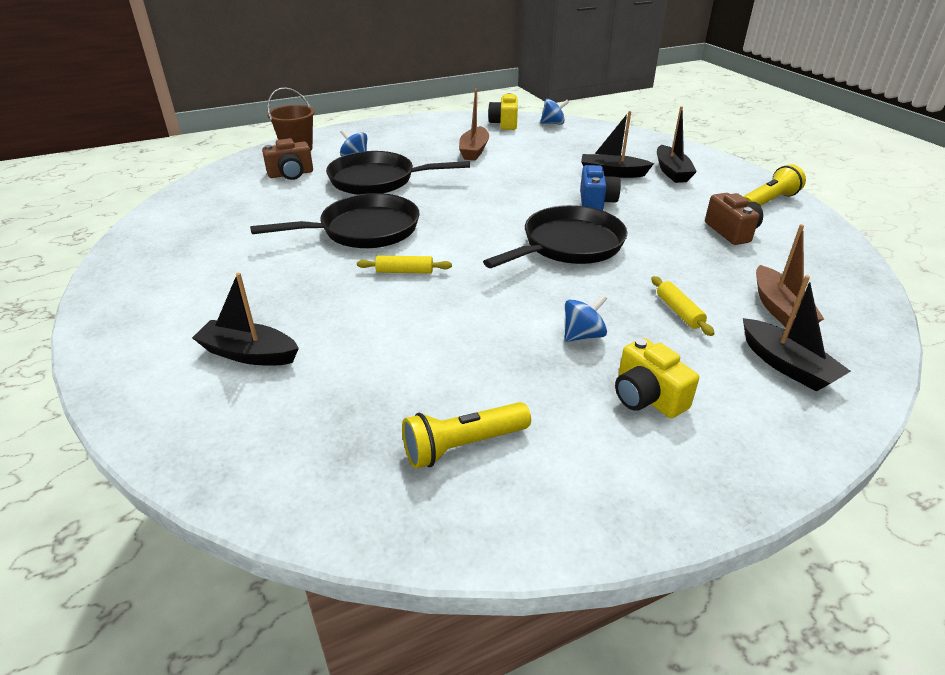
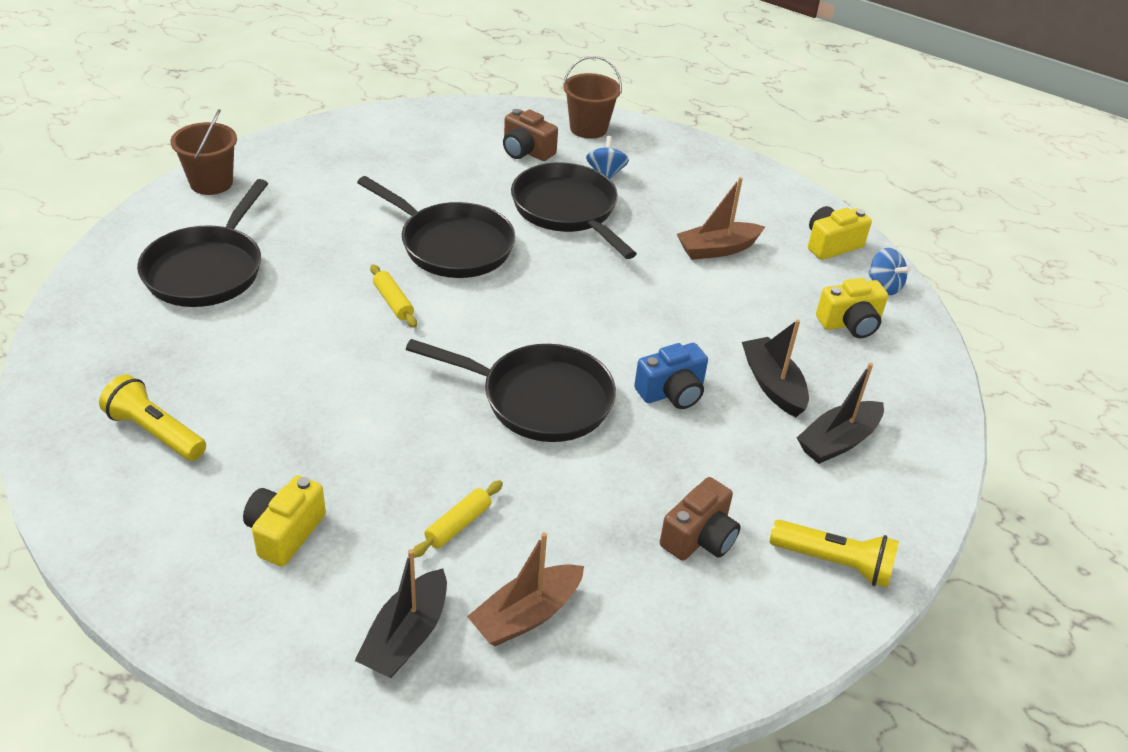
camera: 55 degrees right, 5 degrees up
black boat [192,273,299,365] -> black pan [137,179,268,307]
blue spinning top [565,295,607,342] -> none
none -> brown bucket [170,109,237,195]
none -> yellow camera [816,278,888,338]

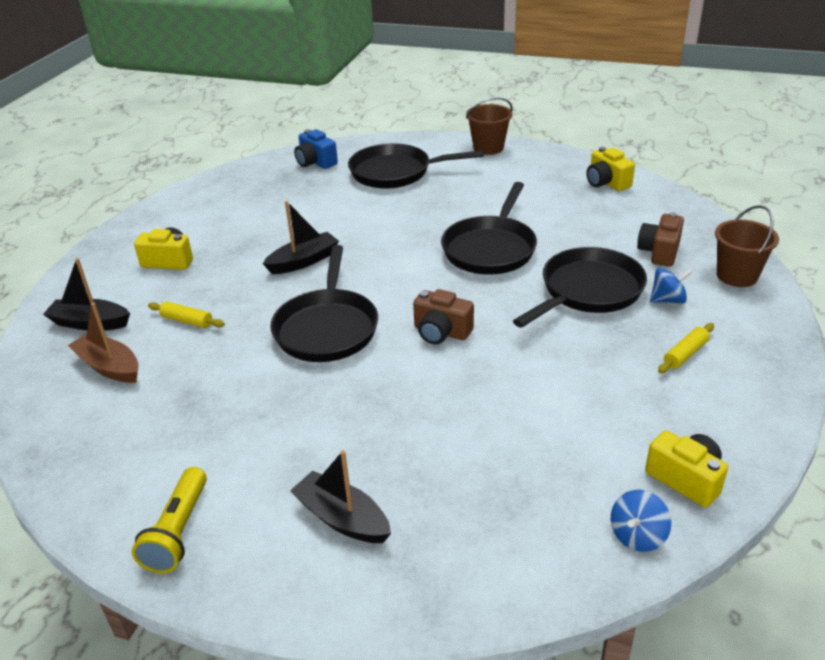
camera: 80 degrees right, 5 degrees down
yellow flashlight [99,374,206,461] -> none
yellow rolling pin [370,264,417,328] -> yellow rolling pin moved to [658,323,714,373]
blue camera [634,343,708,409] -> blue camera moved to [294,129,338,169]
brown camera [660,477,740,561] -> brown camera moved to [413,289,474,344]
brown boat [677,177,765,260] -> none
black boat [742,319,809,417] -> black boat moved to [263,201,339,274]
yellow camera [816,278,888,338] -> yellow camera moved to [586,147,635,191]

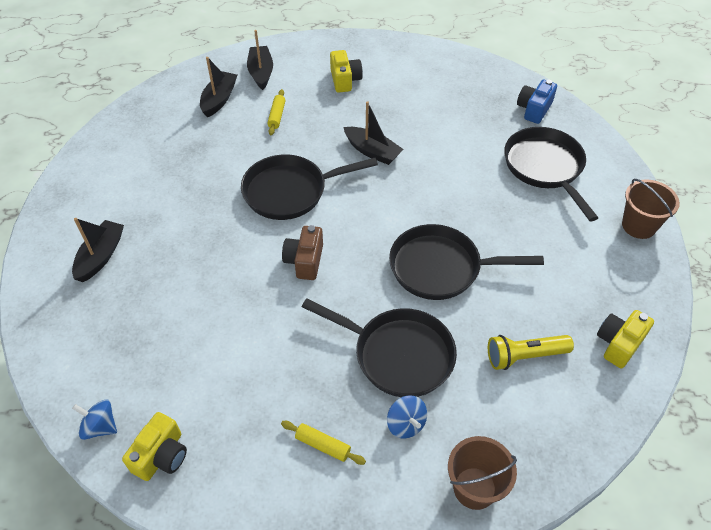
camera: 70 degrees right, 15 degrees up
brown boat [68,302,139,383] -> black boat [200,57,237,117]
yellow flashlight [132,467,207,573] -> yellow flashlight moved to [488,335,574,370]
brown camera [637,212,684,267] -> none

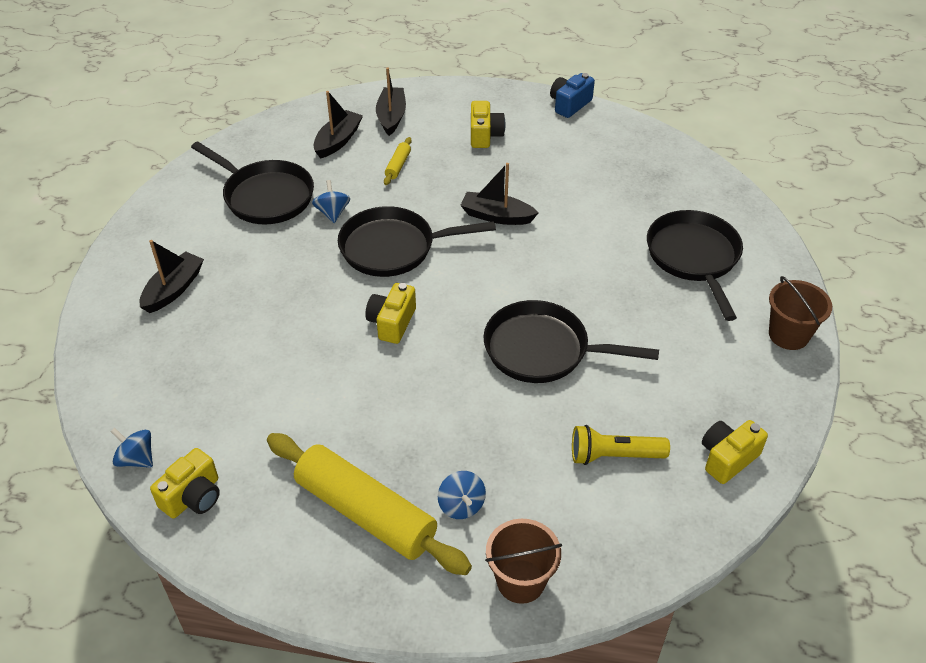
camera: 10 degrees right, 5 degrees down
yellow rolling pin [281,421,366,465] -> yellow rolling pin [267,433,472,575], size x2.47
brown camera [282,225,323,280] -> yellow camera [365,283,416,344]
black pan [302,299,457,397] -> black pan moved to [191,141,314,224]
black boat [343,101,404,165] -> black boat turned 150 degrees clockwise [460,163,538,225]
blue camera [517,80,557,124] -> blue camera moved to [550,73,595,118]
none -> blue spinning top [312,180,350,223]

